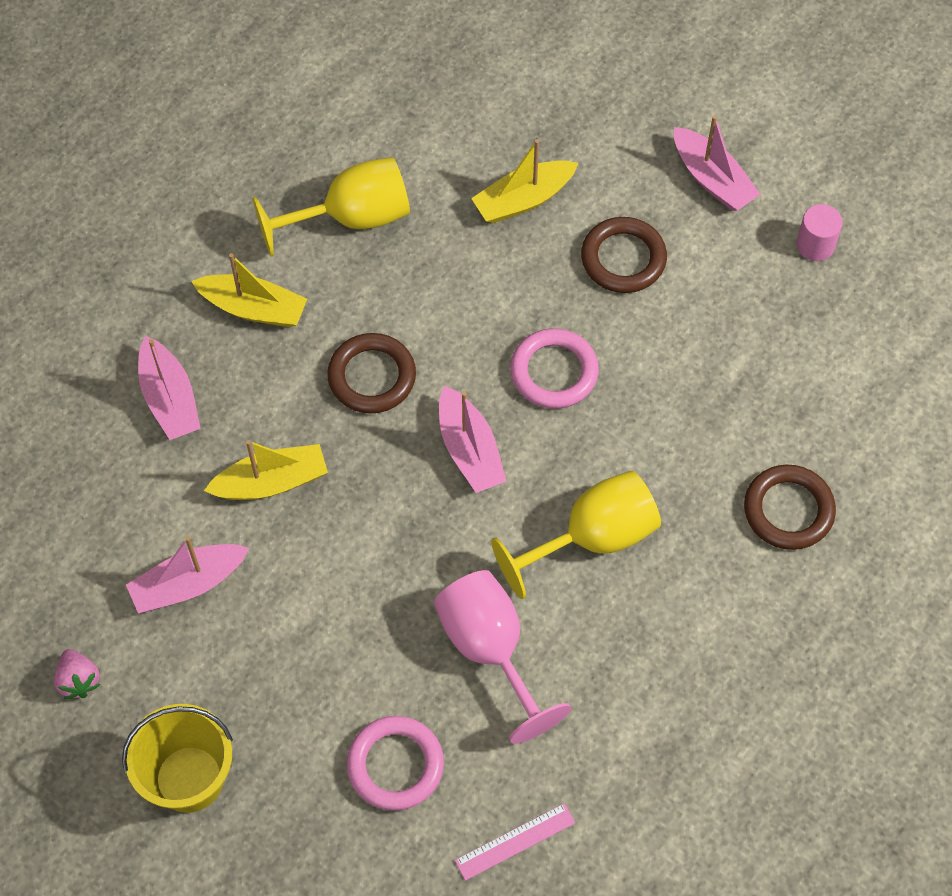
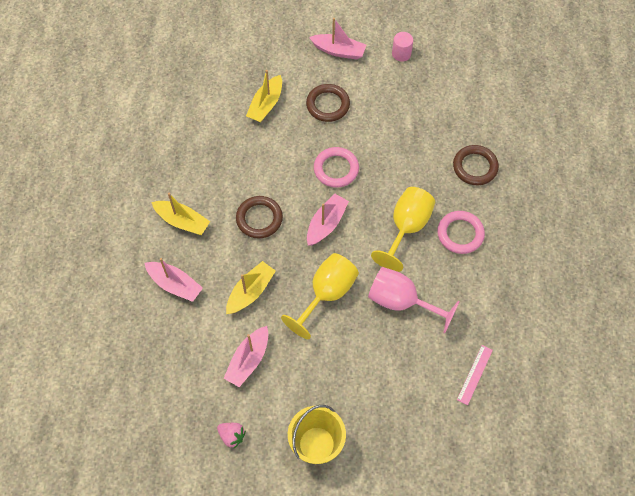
camera: 35 degrees left, 0 degrees up
yellow boat [191,253,307,327] -> yellow boat turned 45 degrees clockwise [151,193,210,235]
yellow goblet [253,157,410,257] -> yellow goblet moved to [281,253,359,339]
pink ring [347,716,444,811] -> pink ring moved to [437,211,485,254]
pink boat [439,386,506,493] -> pink boat turned 90 degrees counterclockwise [307,194,349,246]

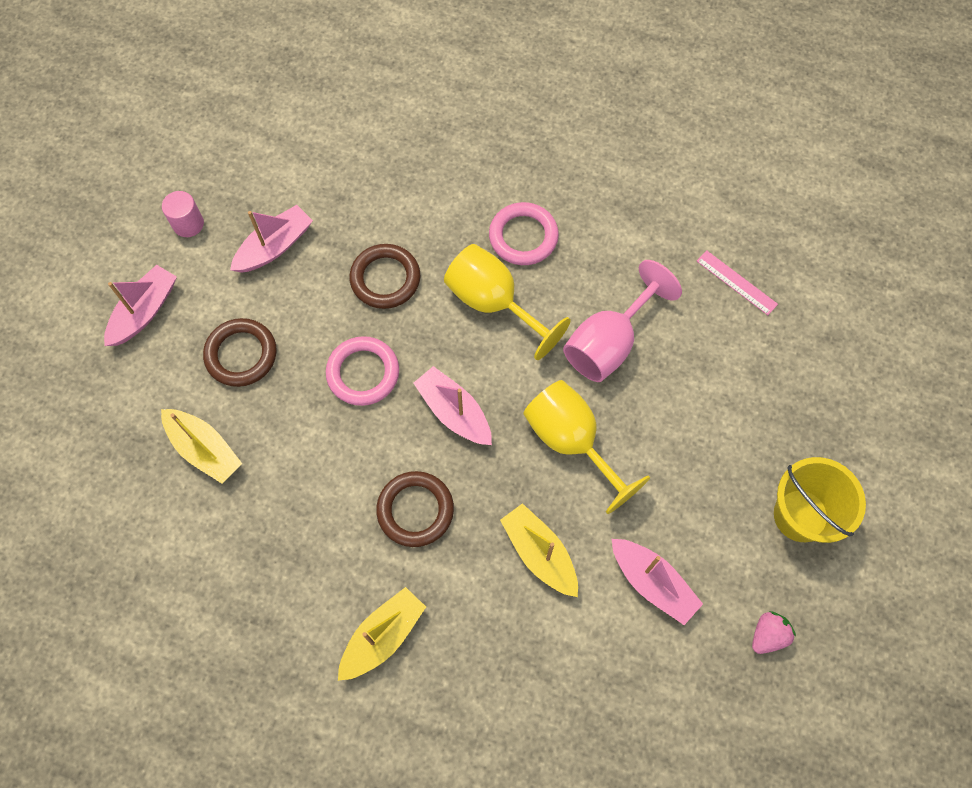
camera: 75 degrees left, 5 degrees up
pink boat [145,258,203,302] -> pink boat moved to [230,205,313,273]
brown ring [453,145,499,185] -> brown ring moved to [349,244,420,309]

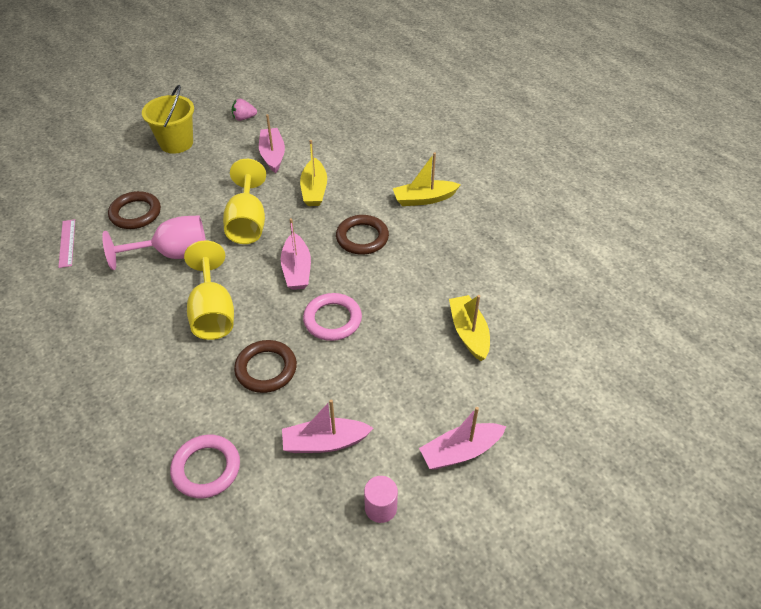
camera: 145 degrees left, 20 degrees down
brown ring [203,318,277,387] -> brown ring moved to [108,191,161,229]
pink ring [489,202,559,265] -> pink ring moved to [170,435,240,498]

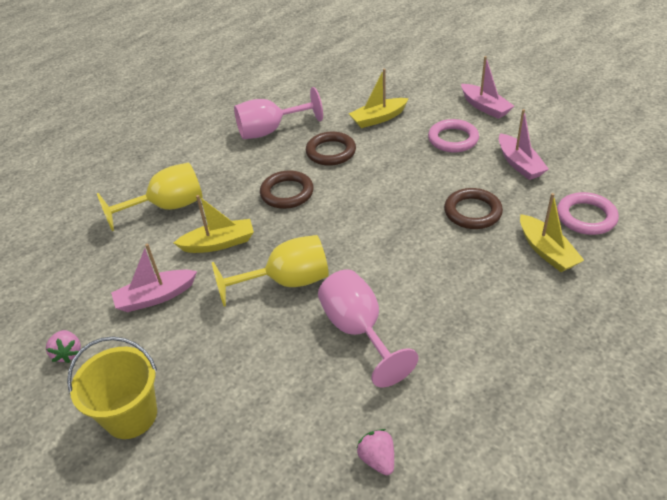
camera: 100 degrees left, 5 degrees down
pink ruler [58,219,75,268] -> pink strawberry [356,429,394,475]
brown ring [108,191,161,229] -> brown ring moved to [306,132,356,166]
yellow goblet [184,241,234,340] -> yellow goblet moved to [97,162,203,231]
pink boat [281,218,311,290] -> none
pink ring [303,293,362,341] -> pink ring moved to [428,119,479,152]
pink cylinder [364,476,398,523] -> none
yellow boat [393,152,461,206] -> yellow boat moved to [520,193,584,272]
none -> pink goblet [234,87,323,139]

